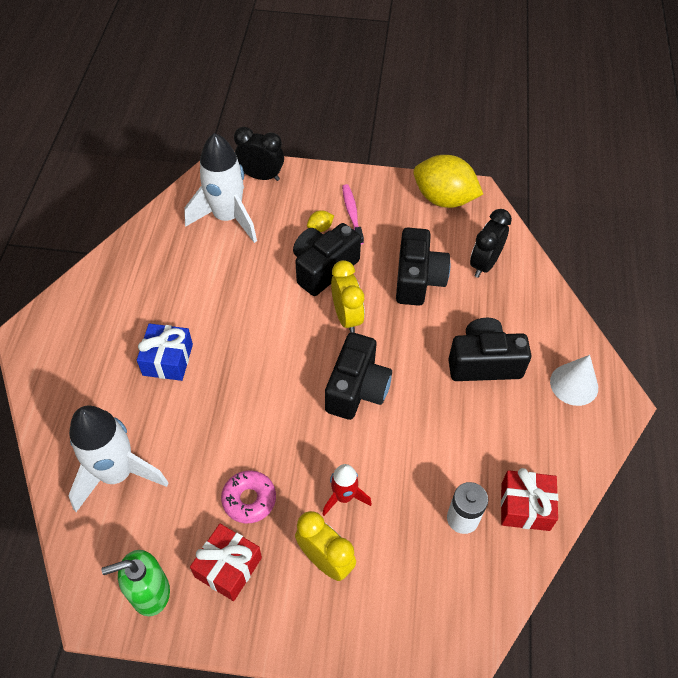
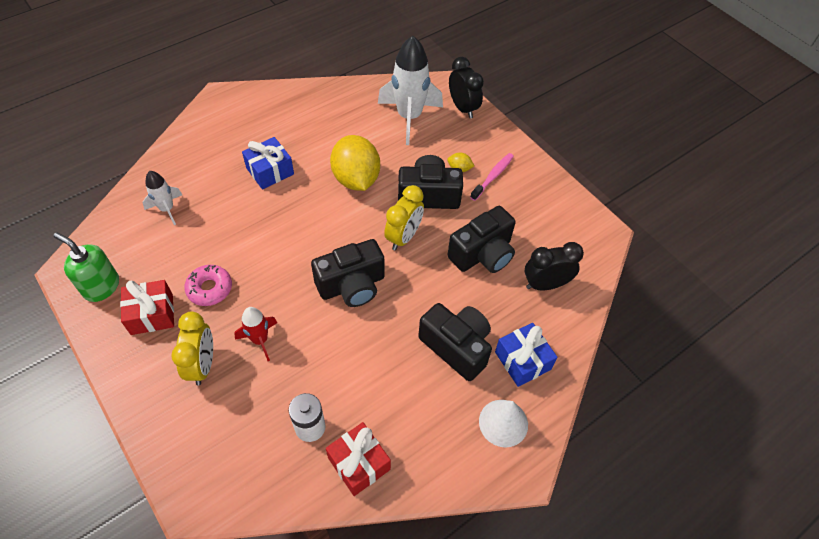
camera: 45 degrees right, 0 degrees up
white rocket [68,405,168,512] -> white rocket [143,171,182,225], size x0.53
yellow lemon [413,155,483,208] -> yellow lemon moved to [330,135,380,191]
none -> blue gift [495,323,558,387]

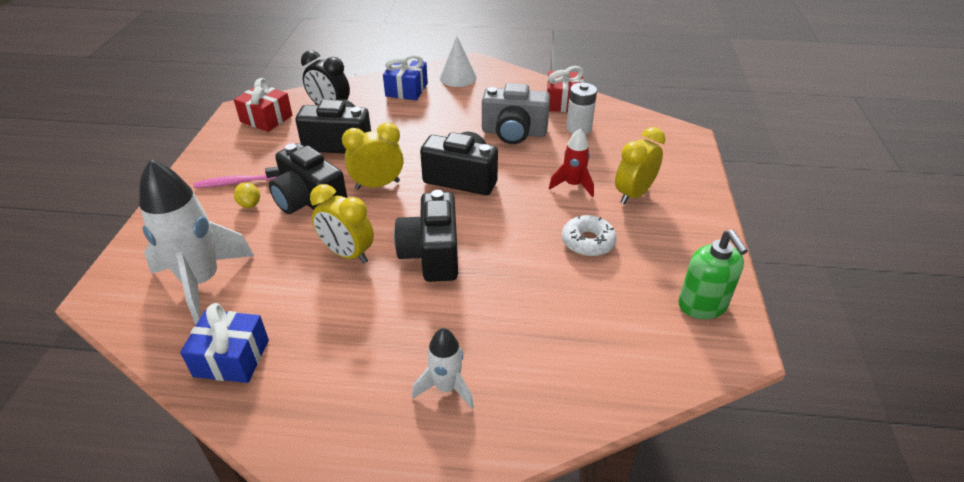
camera: 135 degrees left, 15 degrees down
red gift [120,280,174,335] -> red gift moved to [234,78,292,132]
white rocket [143,171,182,225] -> white rocket moved to [412,328,474,409]
pink donut [184,265,232,306] -> white donut [562,215,617,257]
blue gift [242,137,294,189] -> blue gift moved to [180,303,269,383]
yellow lemon [330,135,380,191] -> yellow clock [310,184,374,263]
black camera [418,303,492,381] -> black camera moved to [394,190,458,282]
black clock [449,57,484,119] -> none
none -> grey camera [482,83,550,144]

